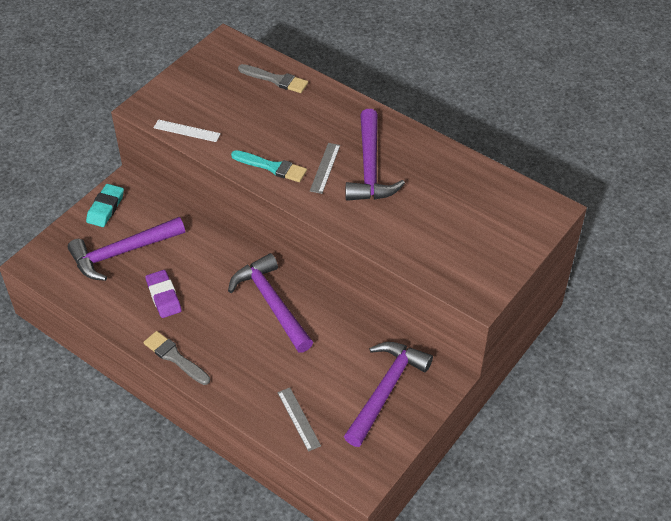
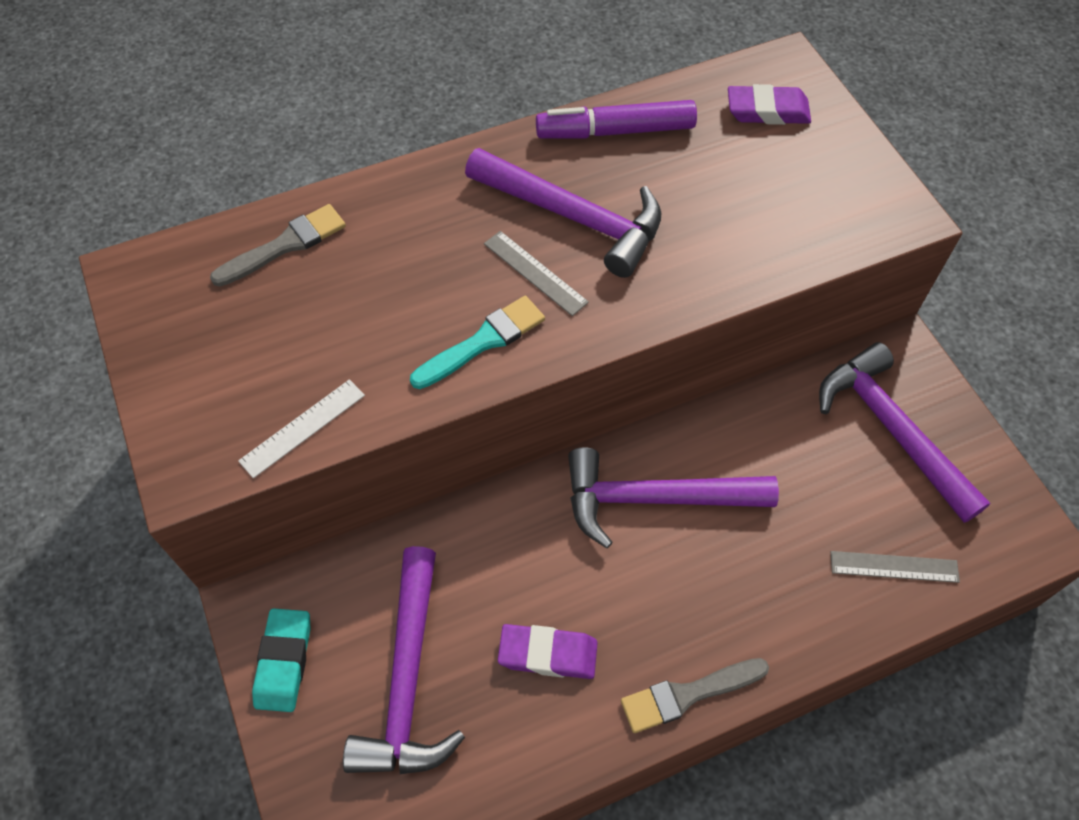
camera: 60 degrees left, 10 degrees up
turquoise eraser [86,184,124,227] -> turquoise eraser turned 45 degrees clockwise [252,608,311,712]
none -> purple marker [536,100,697,139]
none -> purple eraser [728,84,811,125]

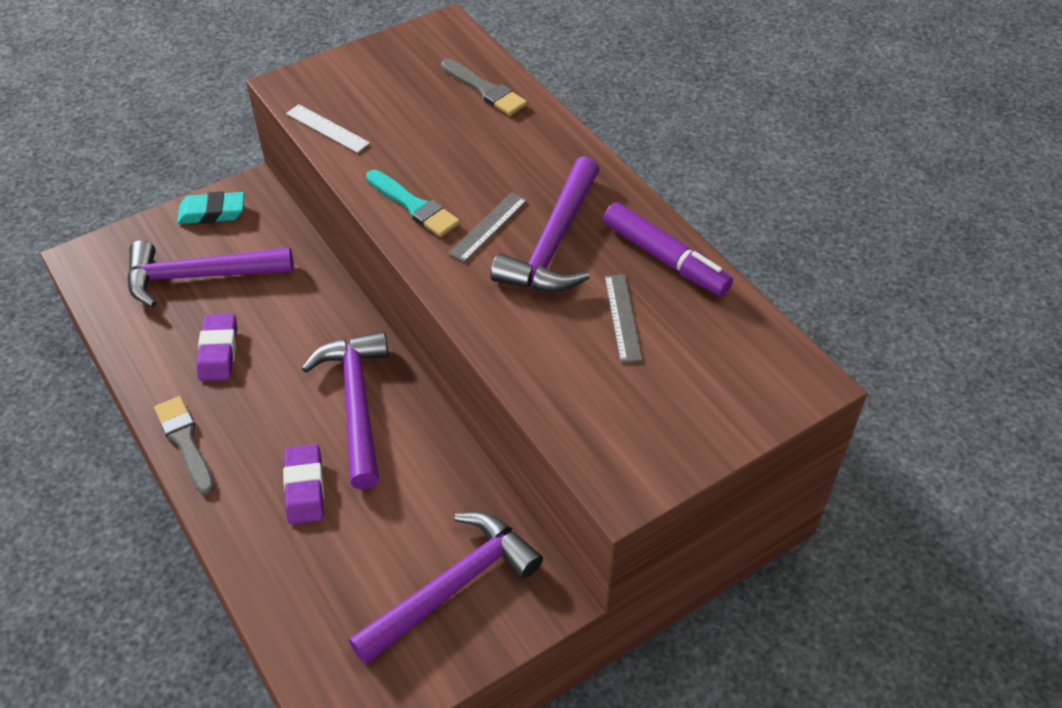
camera: 80 degrees right, 10 degrees down
purple marker [536,100,697,139] -> purple marker turned 150 degrees clockwise [603,202,733,296]
purple eraser [728,84,811,125] -> purple eraser moved to [283,444,324,524]
grey ruler [831,551,960,583] -> grey ruler moved to [605,274,642,362]

